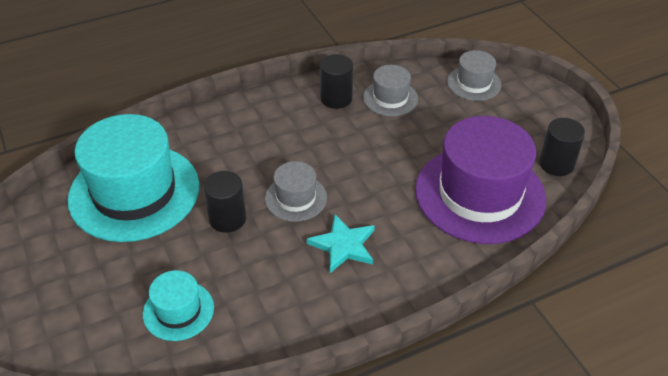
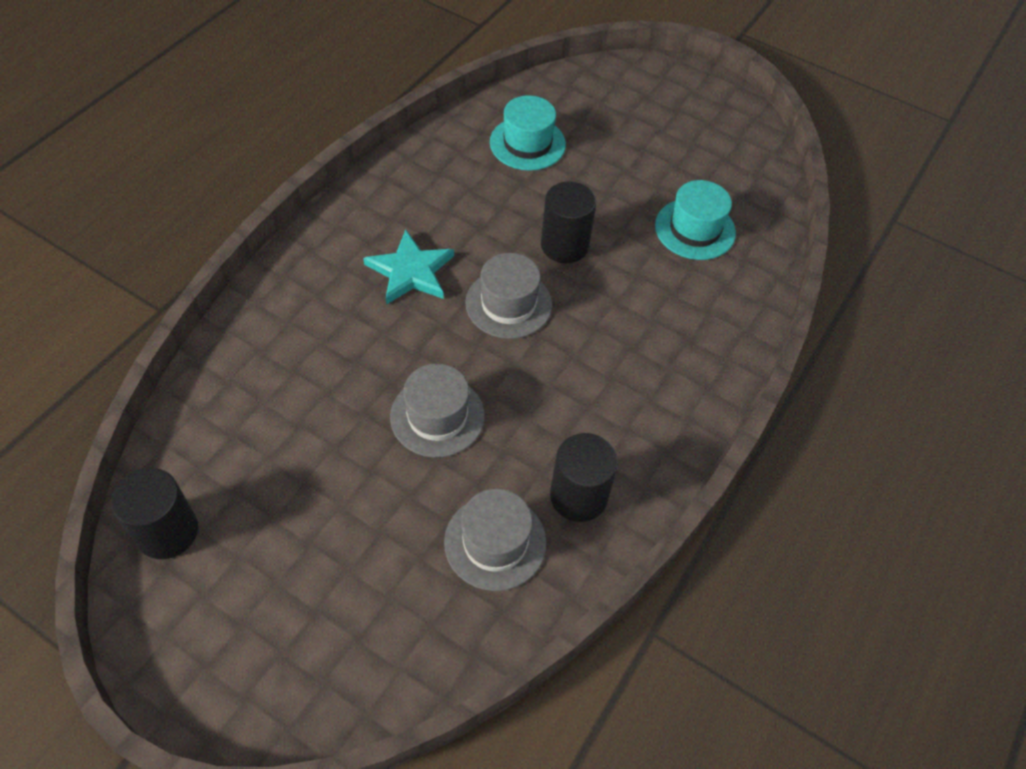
camera: 145 degrees right, 10 degrees up
turquoise hat [67,114,199,242] -> turquoise hat [655,180,736,260], size x0.48
purple hat [415,116,546,244] -> none
grey hat [447,50,501,101] -> grey hat moved to [390,364,485,458]

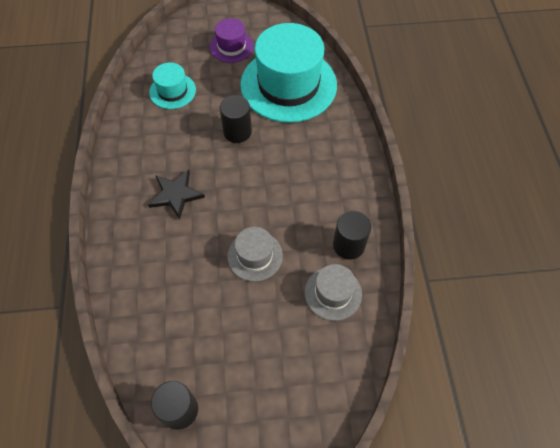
camera: 35 degrees left, 5 degrees up
turquoise star [363,230,454,305] -> black star [148,170,205,220]
grey hat [465,253,552,339] -> none
turquoise hat [655,180,736,260] -> turquoise hat [240,23,337,123], size x2.09
none -> purple hat [210,18,254,63]

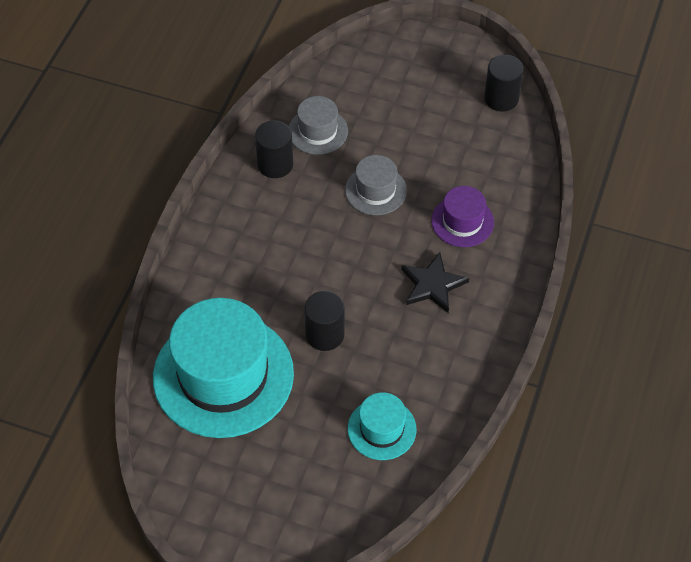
camera: 155 degrees left, 5 degrees down
purple hat [210,18,254,63] -> purple hat moved to [431,186,494,247]

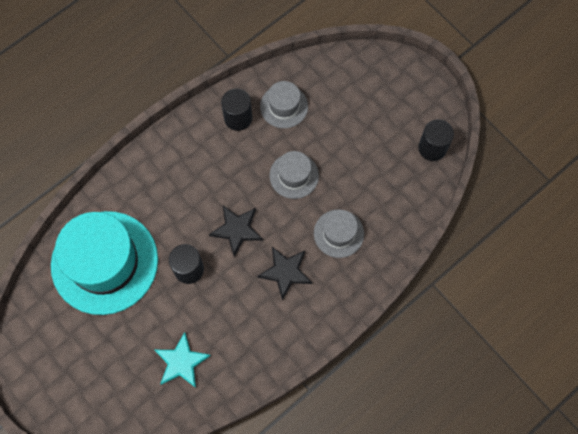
camera: 30 degrees right, 15 degrees up
turquoise hat [348,392,416,460] -> turquoise star [155,332,211,388]
purple hat [431,186,494,247] -> grey hat [314,210,364,258]
none -> black star [209,206,263,257]

